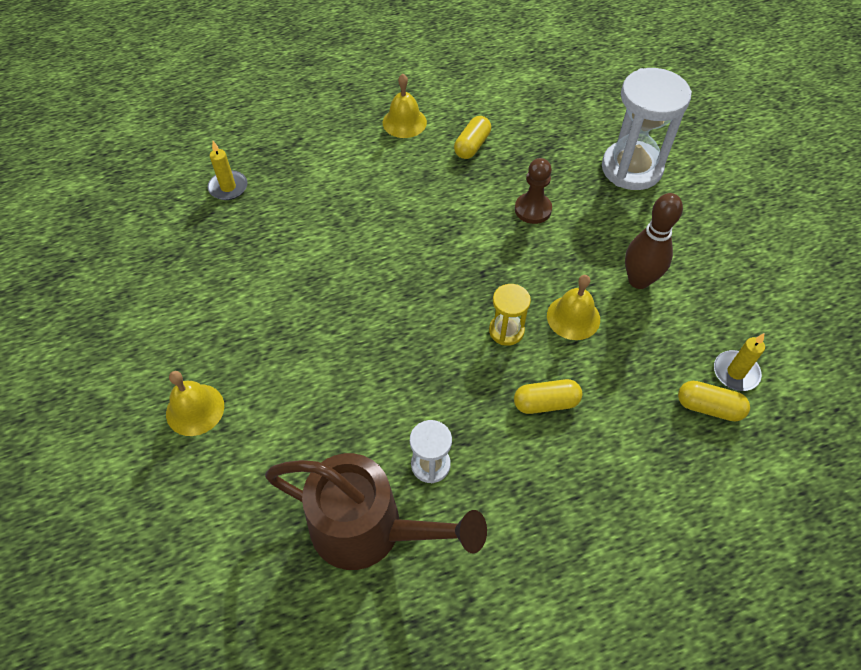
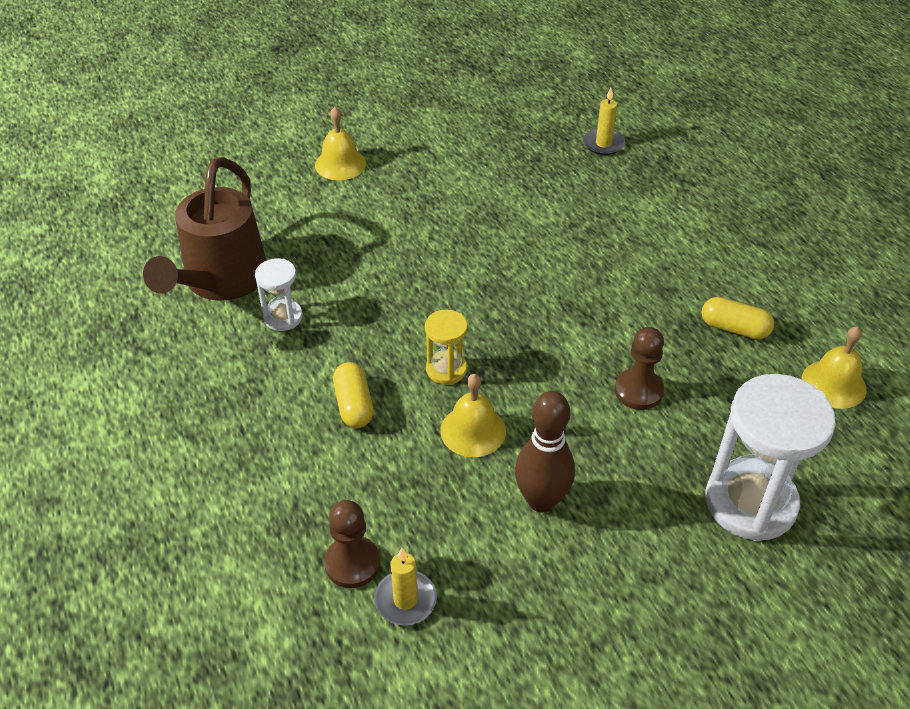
camera: 85 degrees right, 10 degrees down
yellow bell [383,74,427,138] -> yellow bell moved to [802,326,867,409]
yellow capsule [678,381,750,421] -> brown pawn [324,500,380,588]

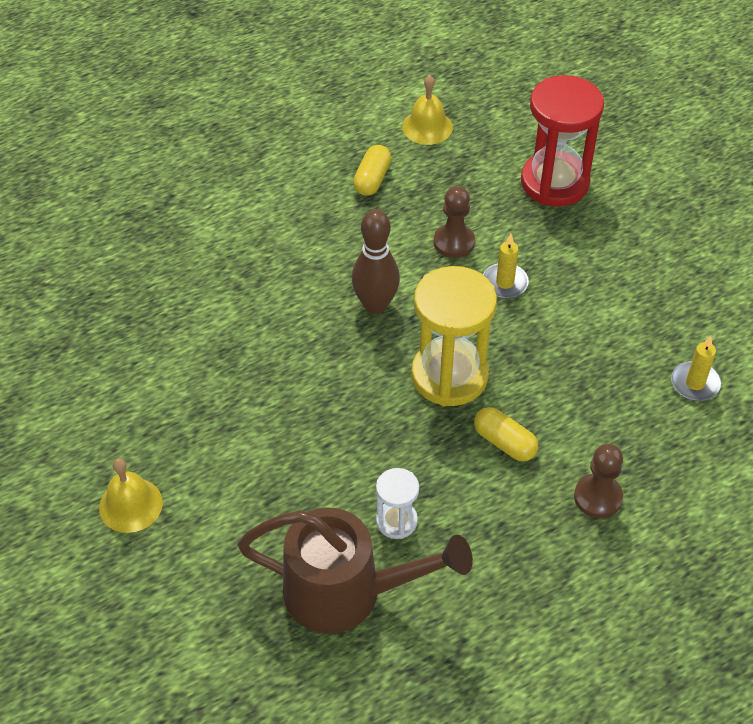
camera: 95 degrees left, 5 degrees up
brown pawn [324,500,380,588] -> brown pawn moved to [574,444,623,518]
yellow capsule [333,362,373,428] -> yellow capsule turned 60 degrees clockwise [474,407,539,461]
yellow hourglass [425,310,468,385] -> yellow hourglass [411,266,497,406], size x2.00
yellow bell [440,374,506,457] -> none
brown bowling pin [515,391,575,513] -> brown bowling pin moved to [352,209,400,314]
yellow candle [583,88,625,155] -> yellow candle moved to [483,234,529,299]
white hourglass [705,374,836,541] -> red hourglass [521,75,604,207]

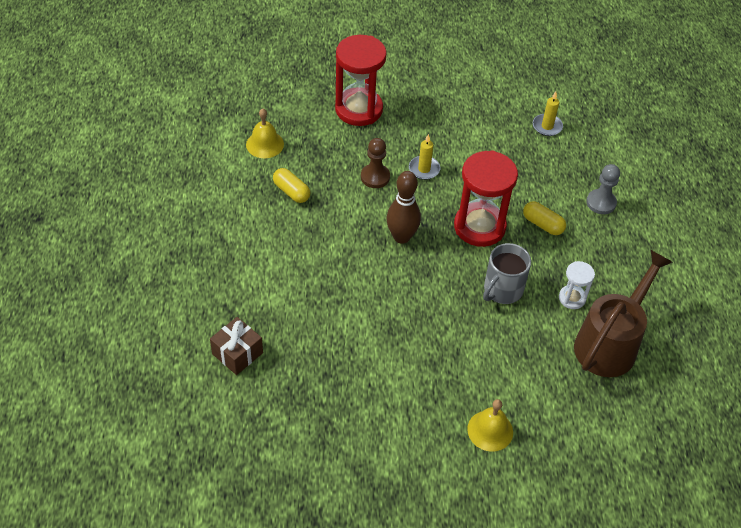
camera: 65 degrees left, 0 degrees up
yellow hourglass [411,266,497,406] -> red hourglass [454,151,518,247]
yellow capsule [474,407,539,461] -> yellow capsule turned 60 degrees clockwise [523,201,566,235]
brown pawn [574,444,623,518] -> grey pawn [586,164,620,214]
none -> brown gift [210,317,263,375]
none -> grey mug [483,243,531,304]

